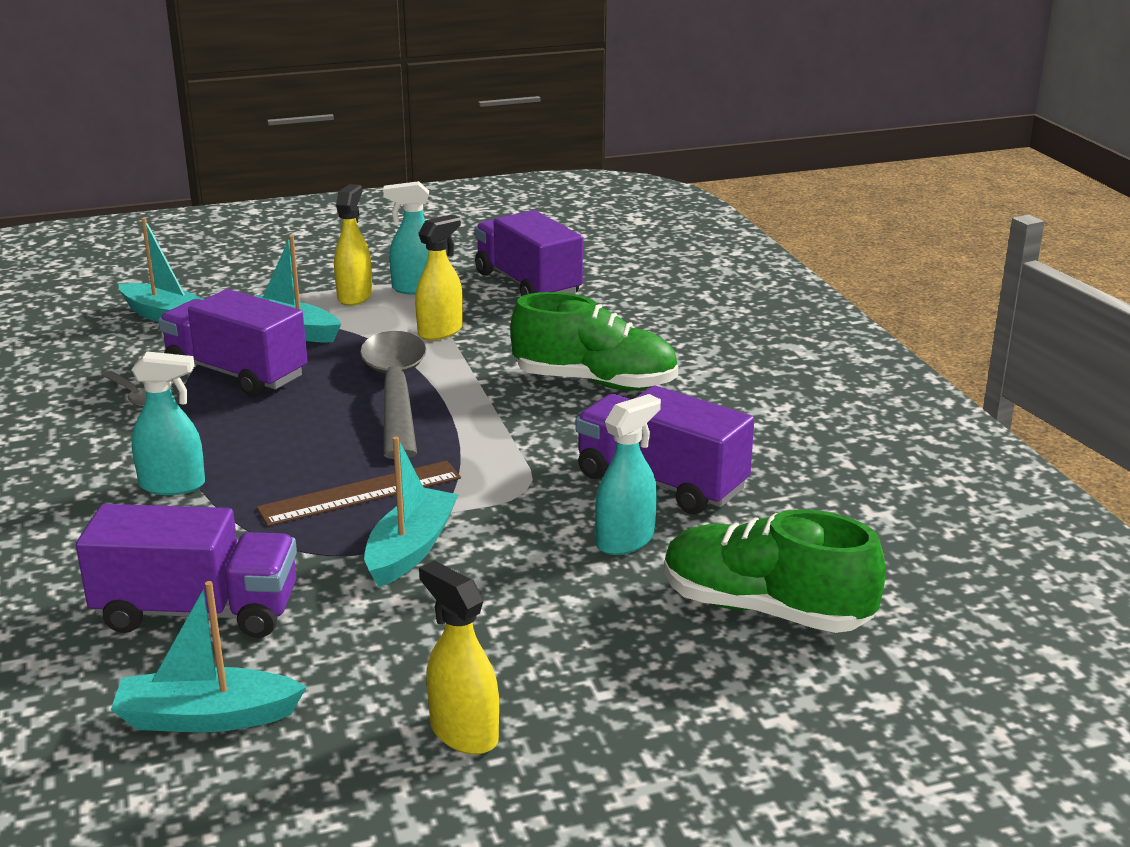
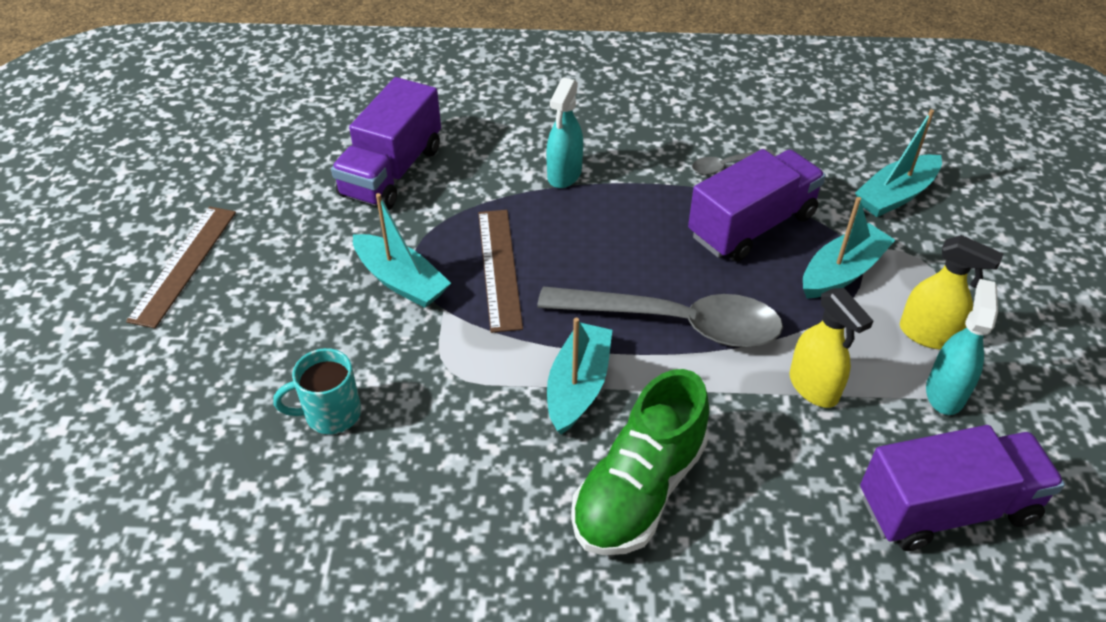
camera: 110 degrees right, 20 degrees up
turquoise boat [111,581,307,732] -> turquoise boat moved to [547,318,612,434]
yellow spray bottle [419,561,499,754] -> brown ruler [126,207,236,328]
purple truck [576,386,754,514] -> none
turquoise spray bottle [595,394,661,555] -> turquoise mug [273,348,361,434]
green shoe [664,509,885,633] -> none

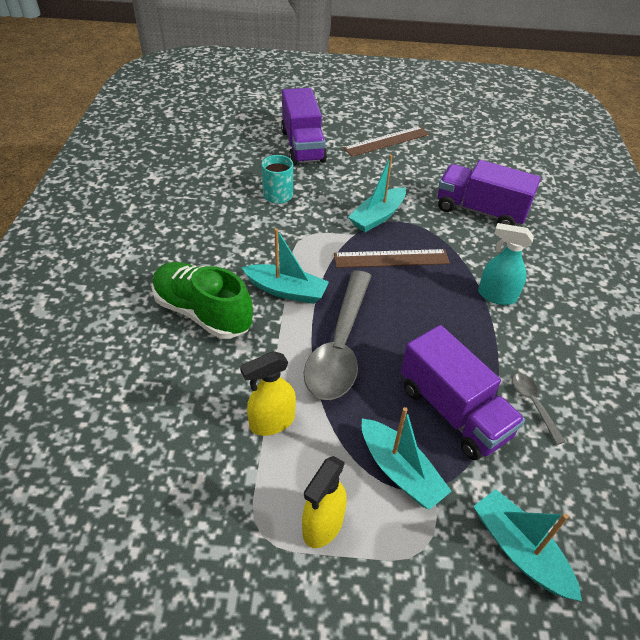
camera: 90 degrees right, 0 degrees up
brown ruler [126,207,236,328] -> brown ruler turned 45 degrees counterclockwise [343,126,429,157]
purple truck [860,425,1065,551] -> purple truck moved to [281,88,327,165]
turquoise spray bottle [926,279,998,415] -> none

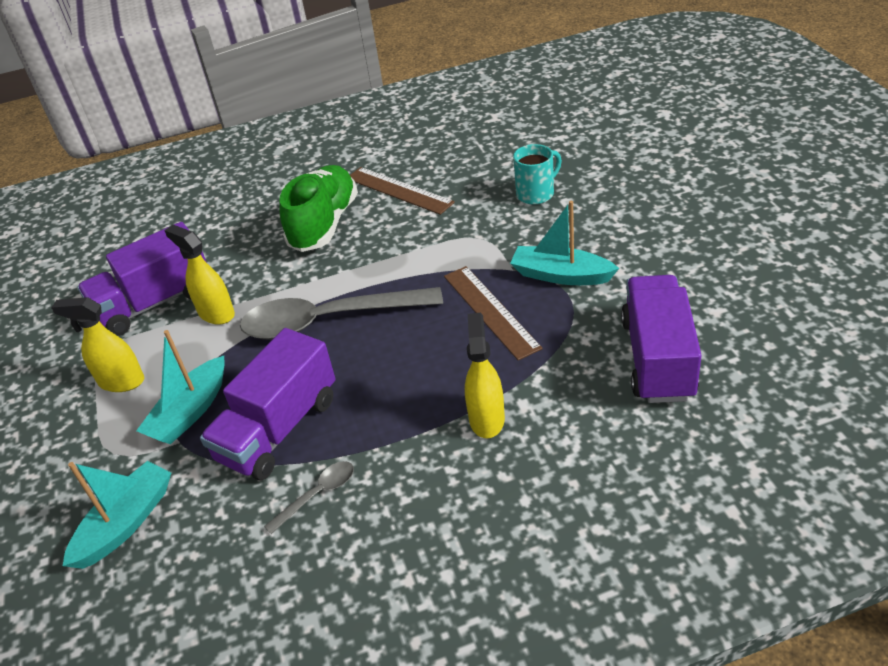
camera: 75 degrees right, 5 degrees down
turquoise boat [241,228,329,304] -> none
purple truck [281,88,327,165] -> purple truck moved to [77,222,207,336]
brown ruler [343,126,429,157] -> brown ruler moved to [350,167,455,215]
turquoise spray bottle [478,223,534,305] -> yellow spray bottle [465,313,505,438]

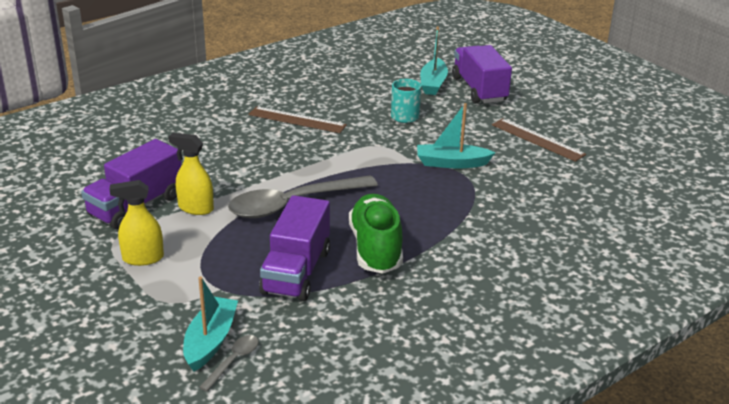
camera: 25 degrees left, 10 degrees down
turquoise boat [136,330,225,444] -> turquoise boat moved to [420,26,448,95]
grey spoon [264,461,354,534] -> grey spoon moved to [199,335,259,391]
green shoe [280,165,358,252] -> green shoe moved to [349,194,403,274]
brown ruler [444,266,543,360] -> brown ruler moved to [492,118,586,162]
yellow spray bottle [465,313,505,438] -> none
purple truck [621,275,702,403] -> purple truck moved to [452,45,512,104]

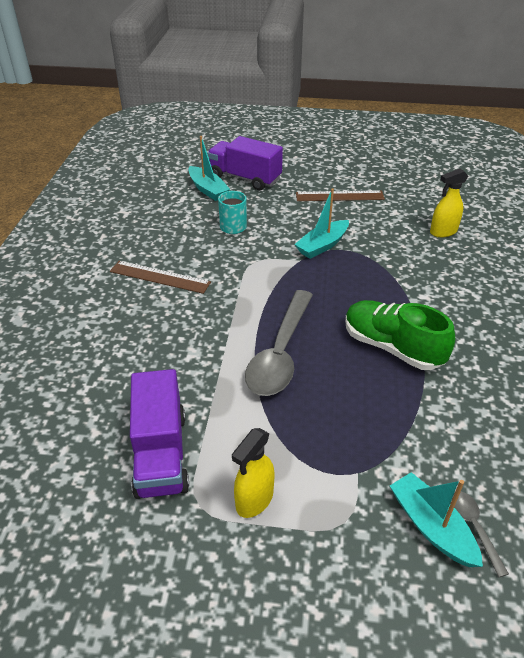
camera: 45 degrees left, 10 degrees up
yellow spray bottle [168,133,214,215] -> yellow spray bottle moved to [430,169,468,238]
brown ruler [248,106,347,133] -> brown ruler turned 45 degrees clockwise [110,261,211,294]
purple truck [259,195,330,301] -> none

